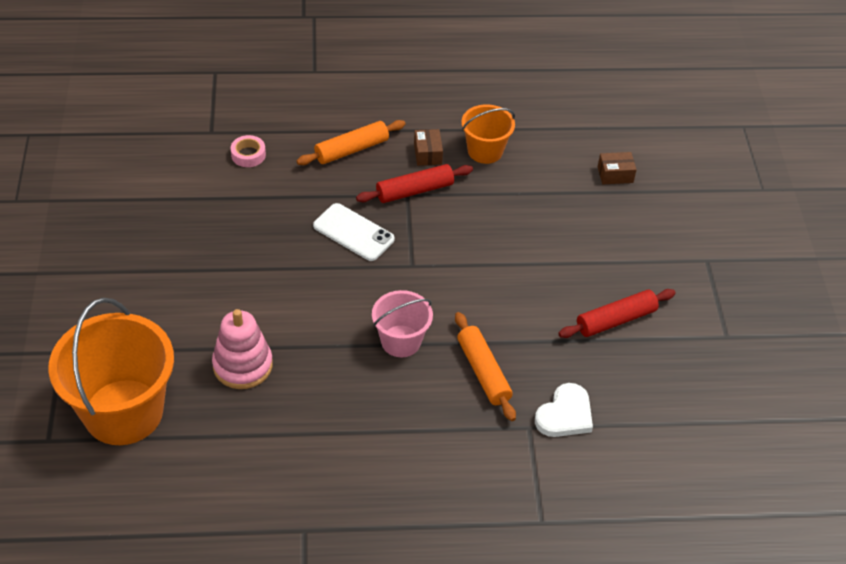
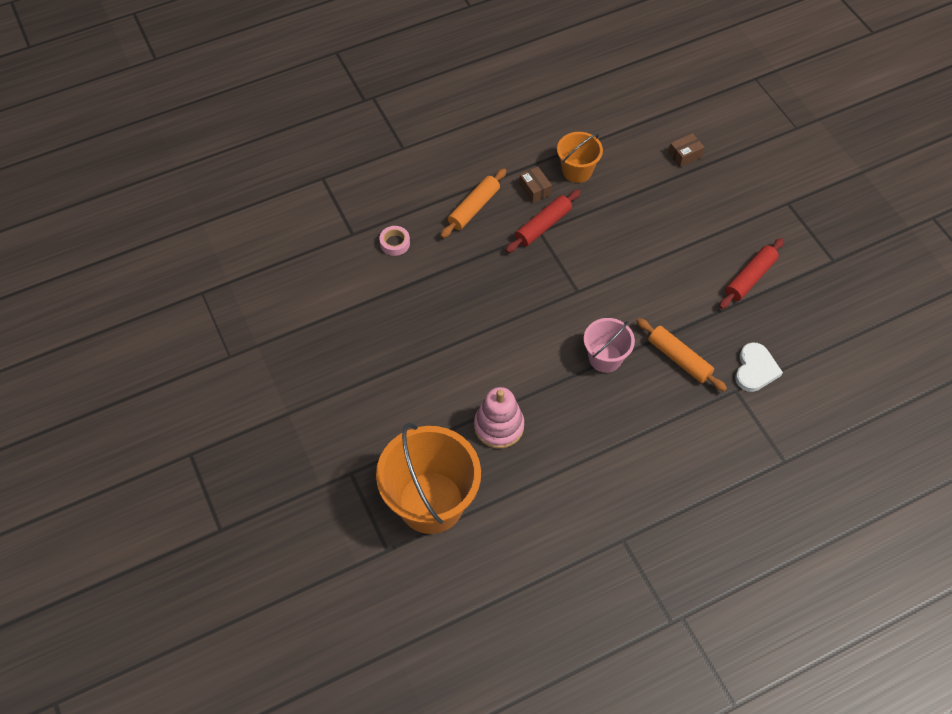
camera: 20 degrees left, 10 degrees up
white phone [313,203,395,261] -> none

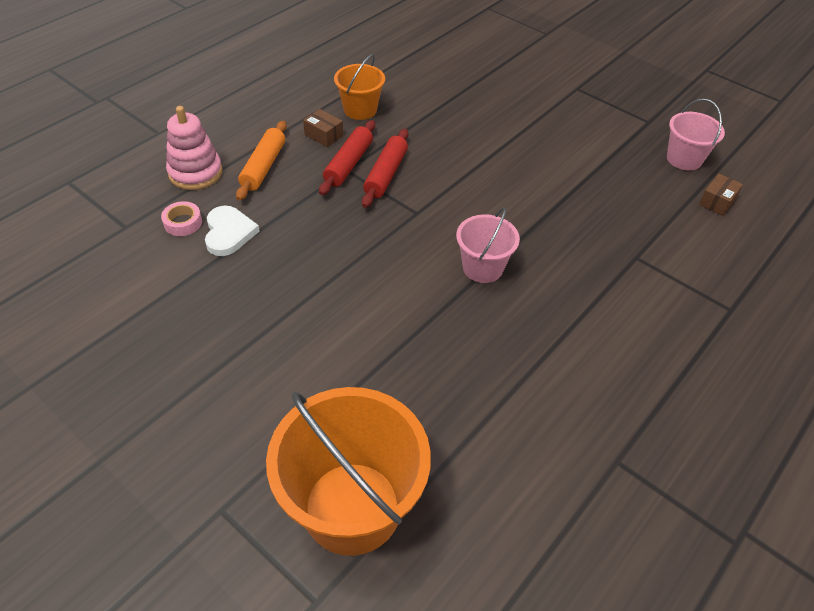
camera: 25 degrees left, 10 degrees down
pink stacking toy [474,387,524,449] -> pink stacking toy moved to [166,106,222,190]
orange rolling pin [637,318,727,391] -> none
brown box [668,133,704,167] -> brown box moved to [699,173,743,216]
red rolling pin [719,238,784,309] -> red rolling pin moved to [362,129,408,208]
white heart [735,342,783,392] -> white heart moved to [205,206,260,256]
none -> pink bucket [667,99,725,170]

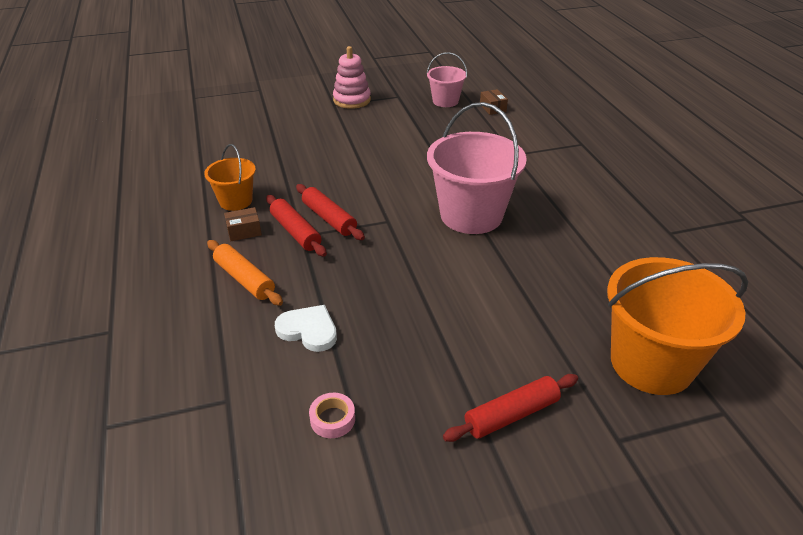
camera: 55 degrees left, 10 degrees down
pink tape [161,201,202,236] -> pink tape moved to [309,393,355,438]
pink stacking toy [166,106,222,190] -> pink stacking toy moved to [333,46,371,109]
pink bucket [456,207,520,283] -> pink bucket [427,102,527,234], size x1.86
none -> red rolling pin [443,374,578,442]

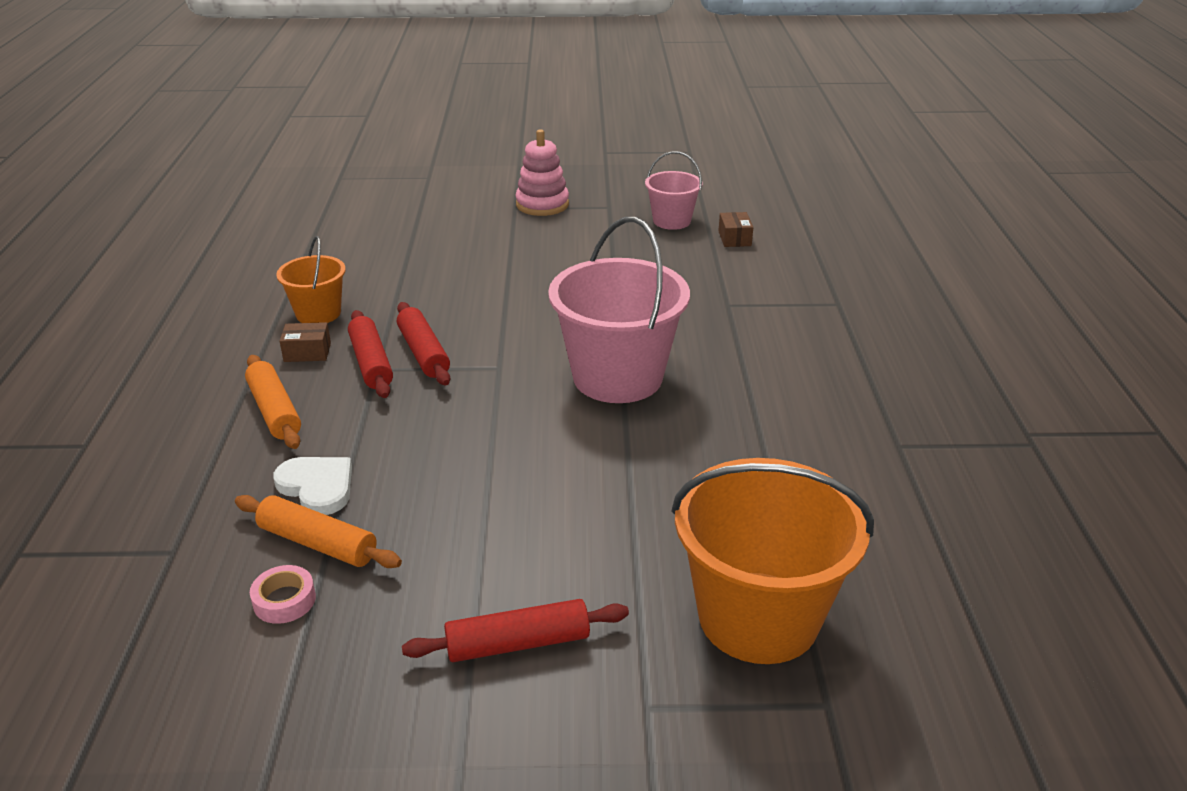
camera: 15 degrees right, 5 degrees down
none -> orange rolling pin [235,495,402,568]

